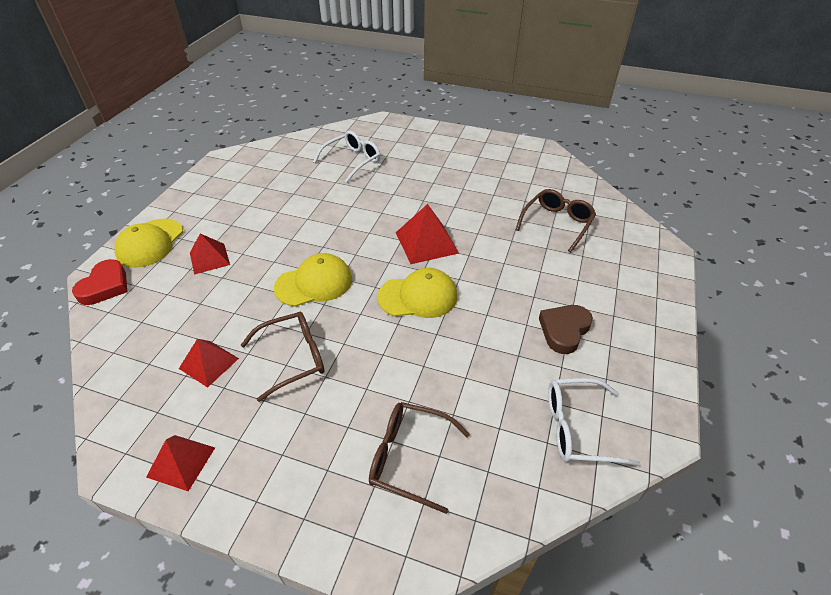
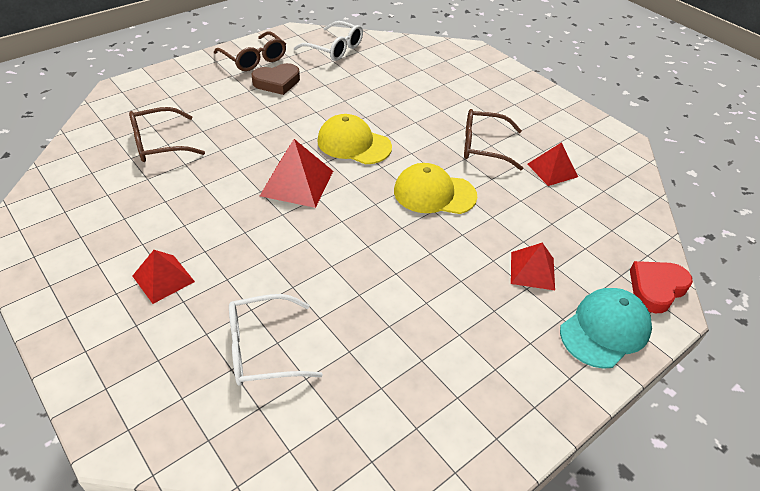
camera: 150 degrees left, 0 degrees up
yellow cap [114,219,183,268] -> turquoise cap [560,288,652,369]
red pyramid [146,435,215,491] -> red pyramid moved to [133,250,195,304]
brown glasses [369,402,470,514] -> brown glasses moved to [214,31,286,71]

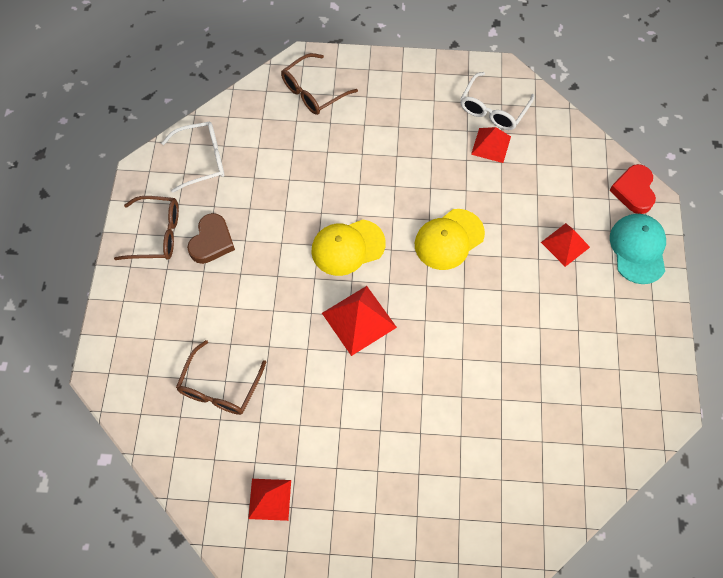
camera: 45 degrees left, 20 degrees up
red pyramid [133,250,195,304] -> red pyramid moved to [248,479,291,521]
white glasses [229,294,323,386] -> white glasses moved to [461,72,534,130]
brown glasses [464,109,523,170] -> brown glasses moved to [281,53,358,115]

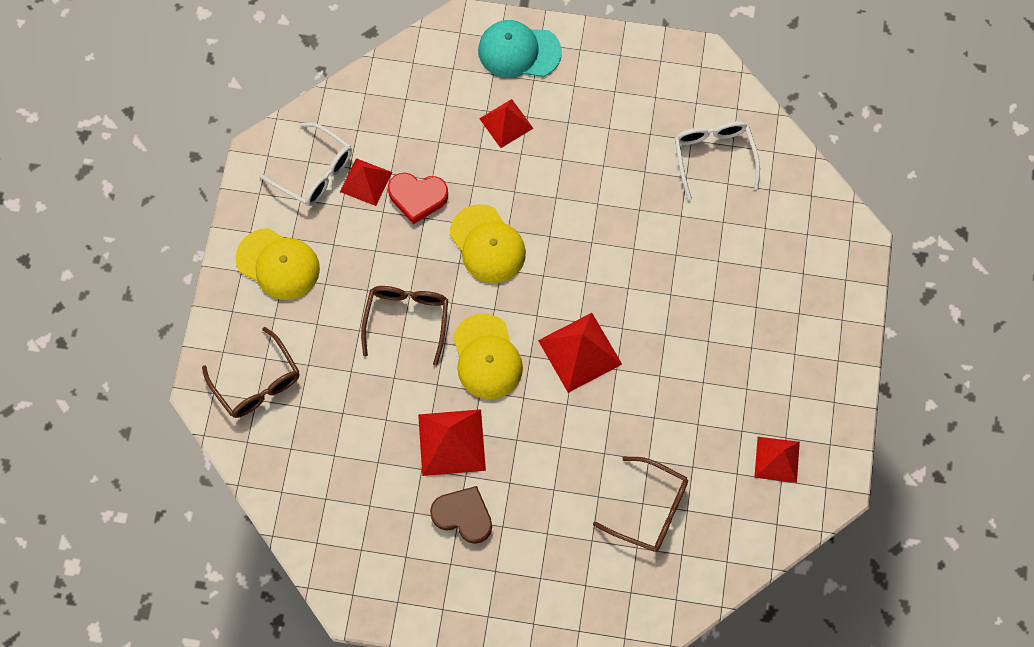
camera: 85 degrees left, 5 degrees up
brown glasses [114,196,179,260] -> brown glasses moved to [361,286,448,366]
white glasses [161,122,225,193] -> white glasses moved to [675,121,760,201]
red heart [609,164,656,214] -> red heart moved to [388,173,448,224]
none -> yellow cap [235,228,320,300]
none -> red pyramid [418,409,486,476]

